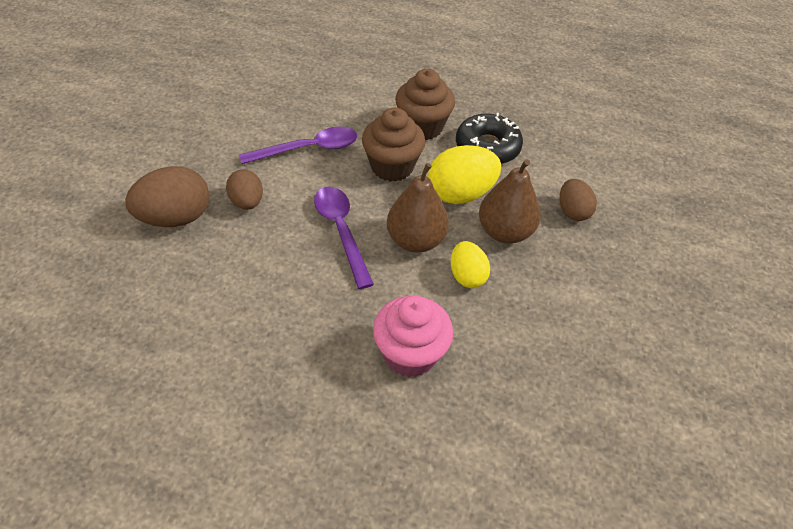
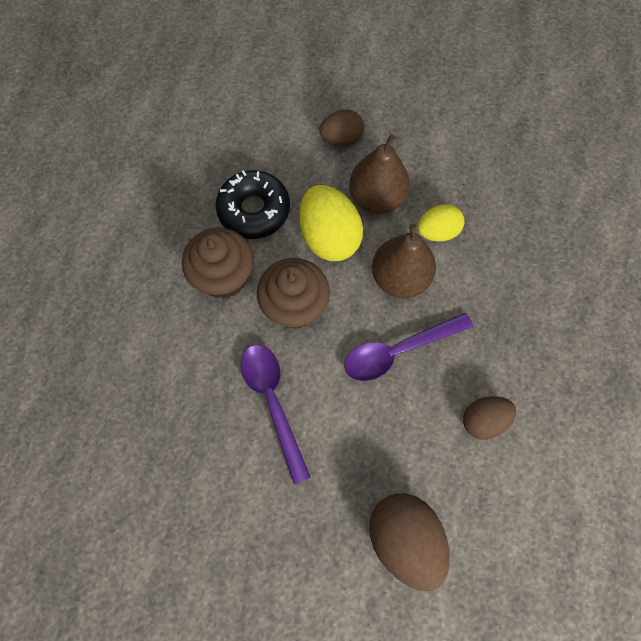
camera: 90 degrees left, 20 degrees up
brown egg [226,169,263,210] -> brown egg moved to [463,396,516,440]
pink cupcake [373,295,453,377] -> none

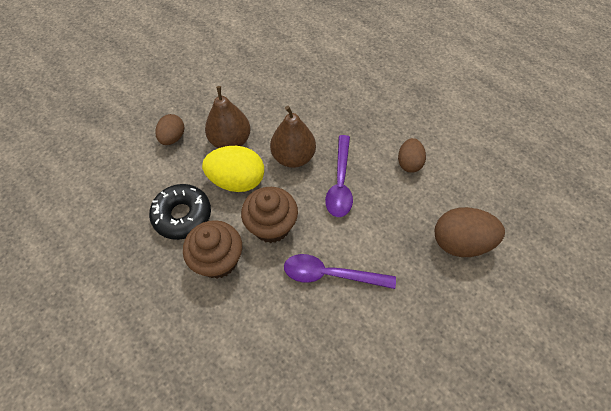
camera: 60 degrees left, 10 degrees down
yellow egg [417,204,464,242] -> none

